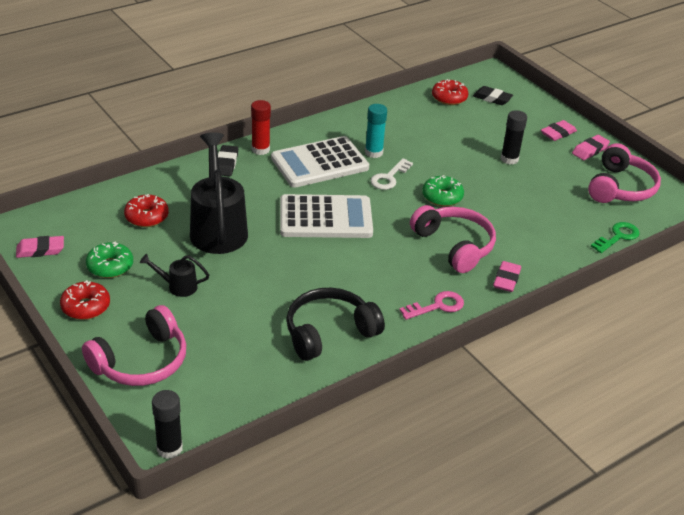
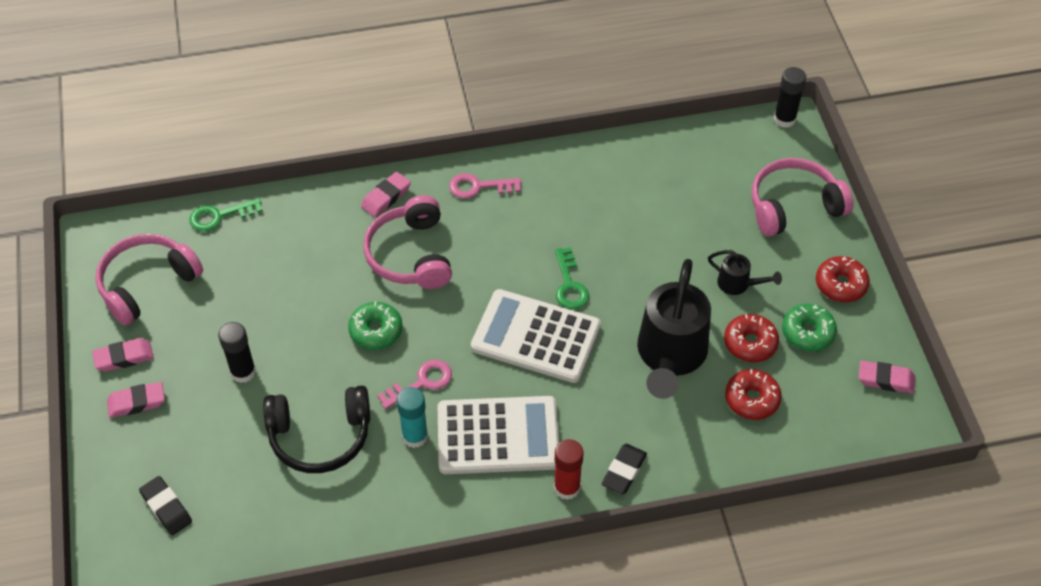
camera: 155 degrees left, 15 degrees up
black headphones [287,288,385,361] -> black headphones moved to [263,385,370,473]
white key [371,158,413,190] -> pink key [377,360,452,409]
red donut [432,79,468,105] -> red donut moved to [724,314,779,362]
none -> green key [555,247,589,309]

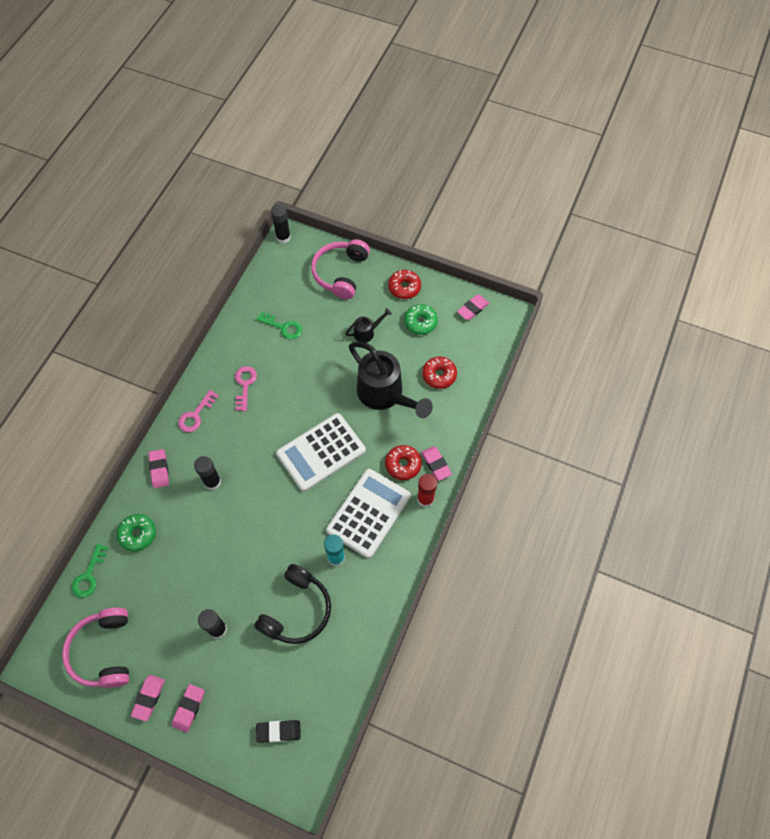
camera: 55 degrees left, 10 degrees up
green donut [348,301,403,350] -> green donut moved to [117,514,156,552]
pink headphones [363,195,452,289] -> black glue stick [194,456,221,490]
pink key [377,360,452,409] -> pink key moved to [235,366,257,411]
green key [555,247,589,309] -> green key moved to [256,312,302,339]
black eraser [602,444,647,495] -> pink eraser [421,446,452,481]
red donut [724,314,779,362] -> red donut moved to [385,445,422,480]

